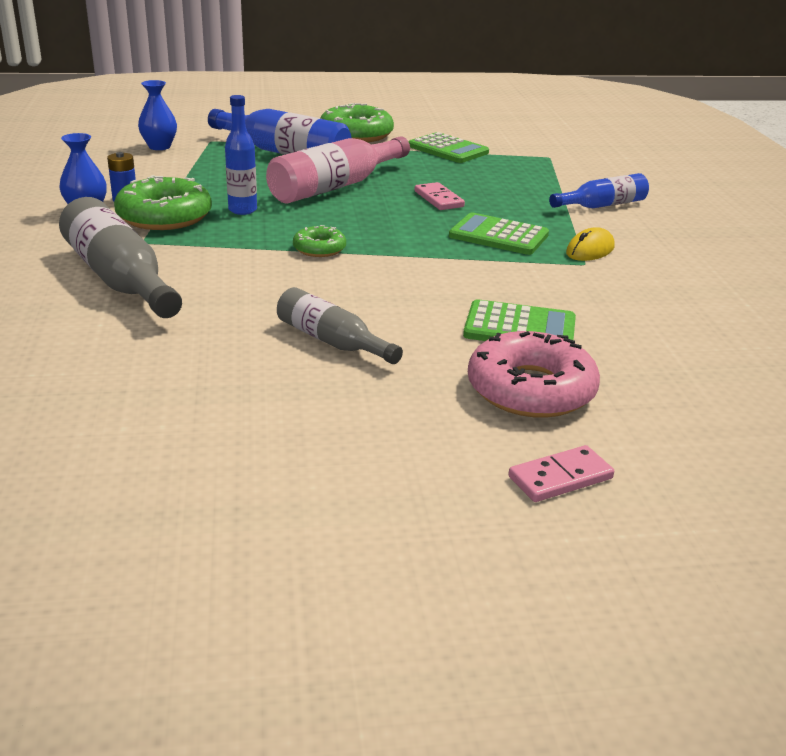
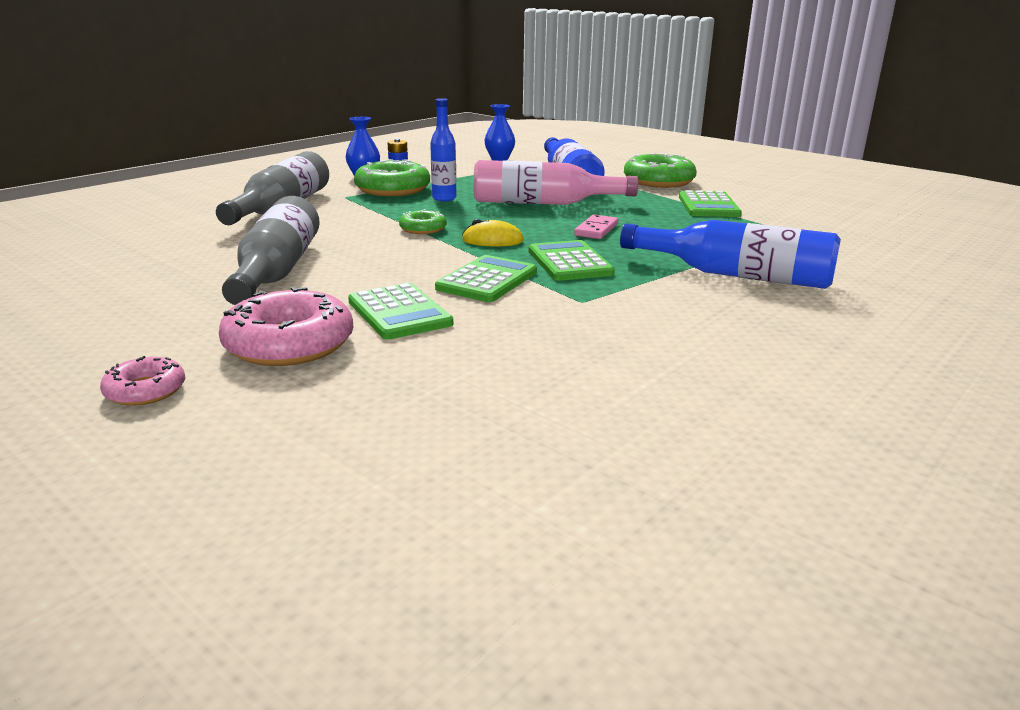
camera: 50 degrees right, 5 degrees down
grey bottle [277,287,403,364] -> grey bottle [222,196,320,305], size x1.65
pink domino [508,445,614,502] -> pink donut [100,356,185,406]
blue bottle [549,173,649,208] -> blue bottle [620,220,841,289], size x1.65
yellow mouse [566,227,615,261] -> yellow mouse moved to [462,219,524,246]
none -> green calculator [435,255,537,302]

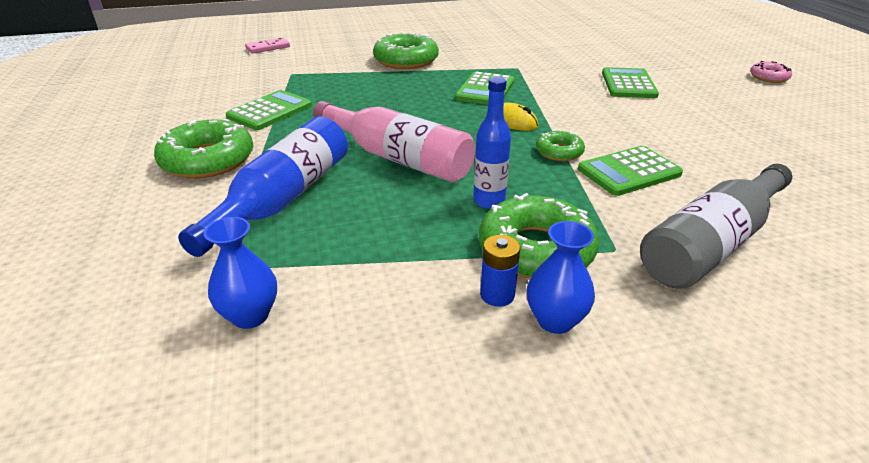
camera: 145 degrees left, 10 degrees up
pink donut [219,287,353,366] -> none
grey bottle [222,196,320,305] -> none
green calculator [435,255,537,302] -> green calculator moved to [578,146,683,196]
pink domino [574,214,618,239] -> pink domino moved to [245,37,290,54]
blue bottle [620,220,841,289] -> green donut [373,33,439,69]

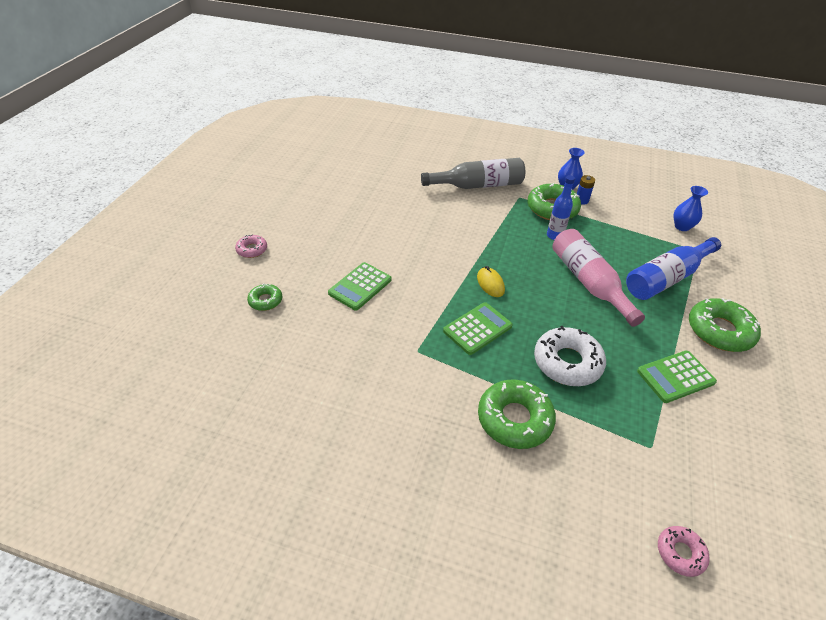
camera: 150 degrees left, 10 degrees up
pink domino [245,37,290,54] -> pink donut [658,526,710,577]
green donut [536,129,585,161] -> green donut moved to [247,284,282,311]
green calculator [578,146,683,196] -> none
none -> white donut [534,326,606,386]

